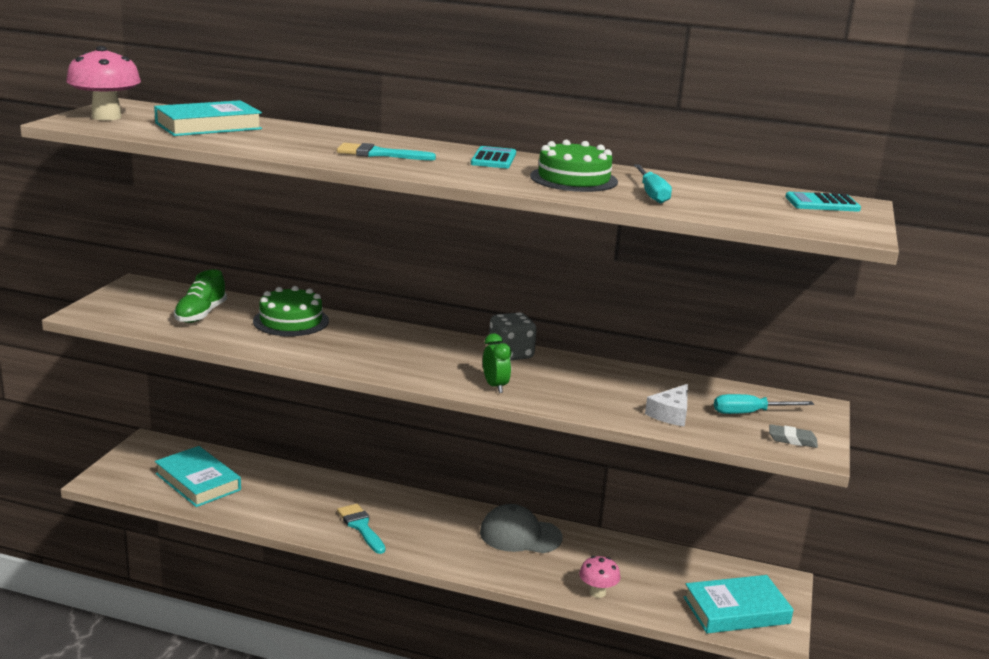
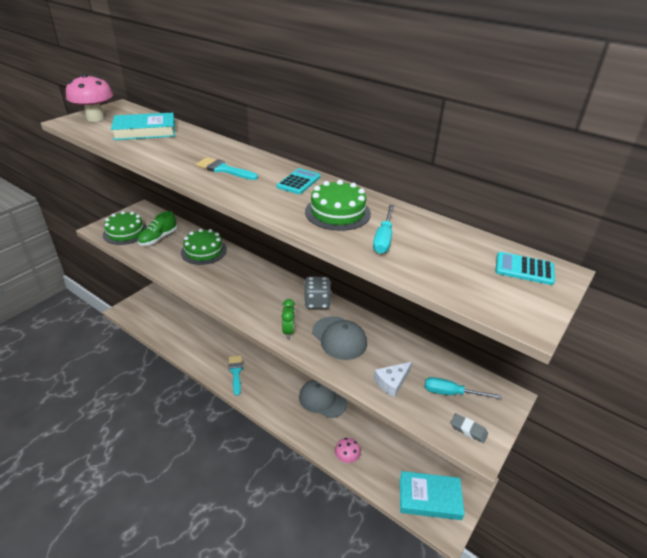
camera: 20 degrees right, 15 degrees up
turquoise book [155,446,241,507] -> none
none -> green cake [103,211,147,245]
none -> grey cap [312,316,367,360]

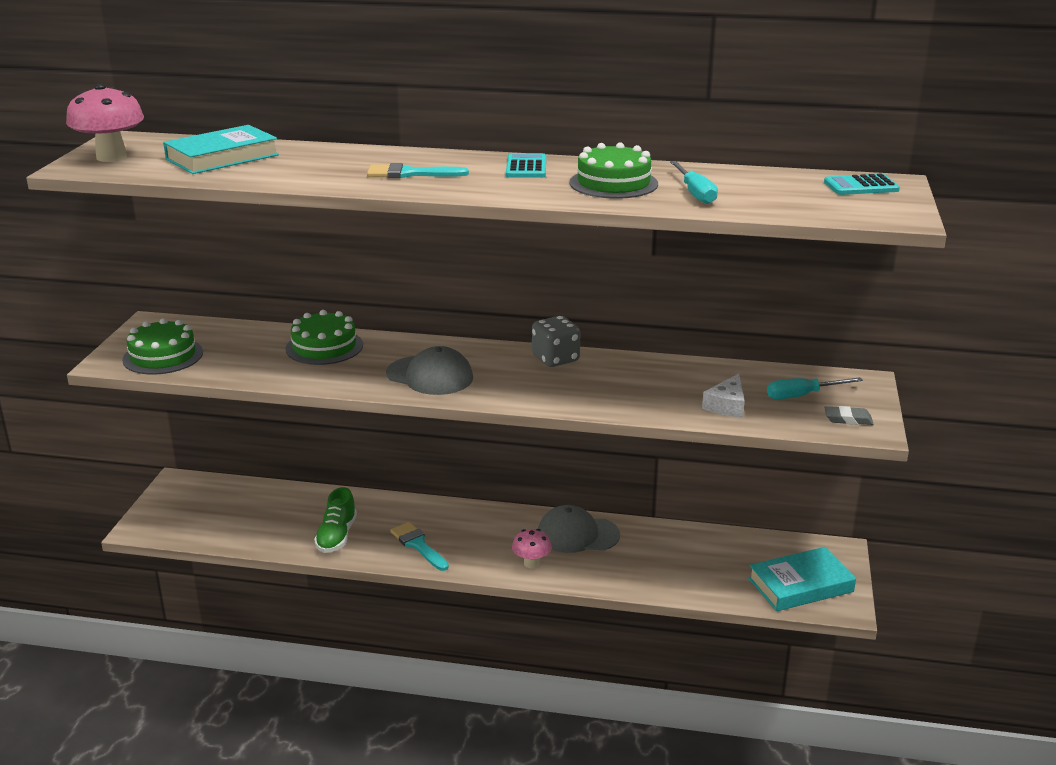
camera: 25 degrees left, 10 degrees down
green shoe [137,211,177,246] -> green shoe moved to [314,487,357,553]
green clock [282,299,295,339] -> none
grey cap [312,316,367,360] -> grey cap moved to [386,346,473,395]
pink mushroom [335,438,361,463] -> pink mushroom moved to [512,529,552,568]

